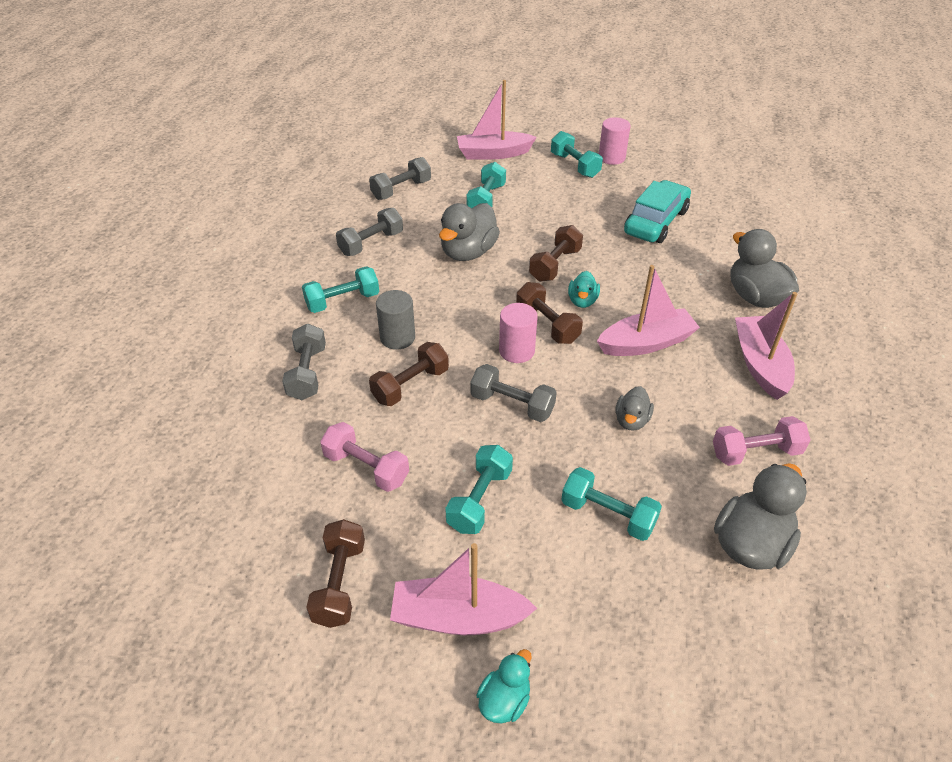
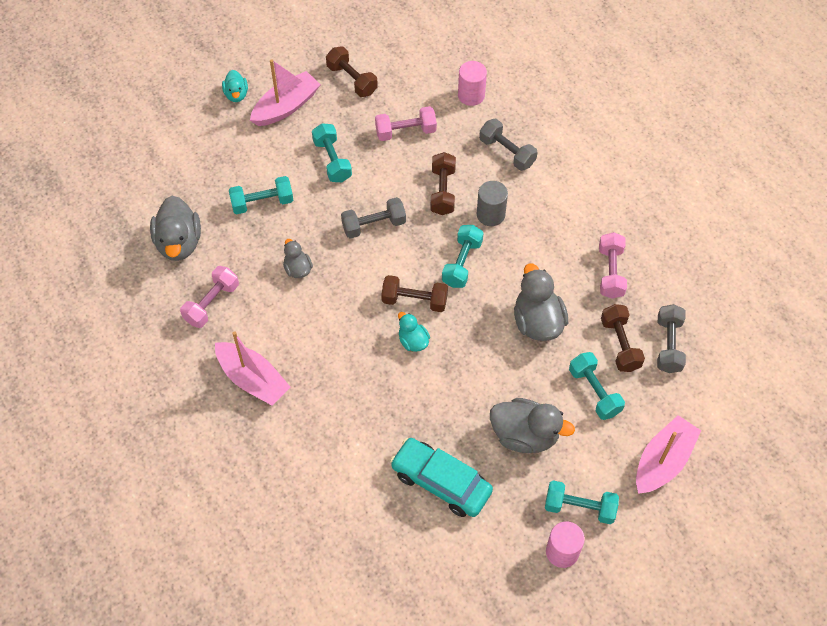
camera: 135 degrees right, 15 degrees up
turquoise dumbbell [302,266,379,313] -> turquoise dumbbell moved to [442,225,483,288]
grey dumbbell [336,208,403,256] -> pink dumbbell [599,232,627,299]
pink cylinder [499,303,538,363] -> pink cylinder moved to [458,61,487,106]
brown dumbbell [529,225,583,282] -> brown dumbbell moved to [601,304,645,372]
pink boat [597,265,700,356] -> none
turquoise car [624,180,691,243] -> turquoise car turned 135 degrees clockwise [390,438,493,517]
grey duck [730,229,799,308] -> grey duck moved to [490,398,575,453]

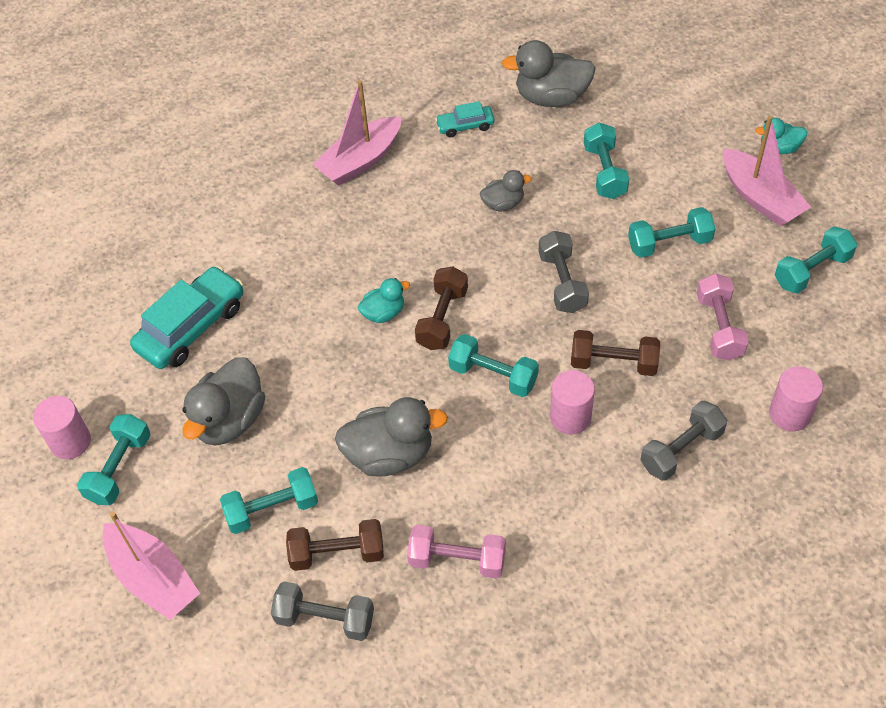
camera: 100 degrees right, 5 degrees down
pink dumbbell [180,266,239,328] -> turquoise car [435,101,494,137]
brown dumbbell [326,46,378,97] -> turquoise dumbbell [775,226,857,294]
grey cylinder [477,181,508,226] -> pink cylinder [550,370,595,435]

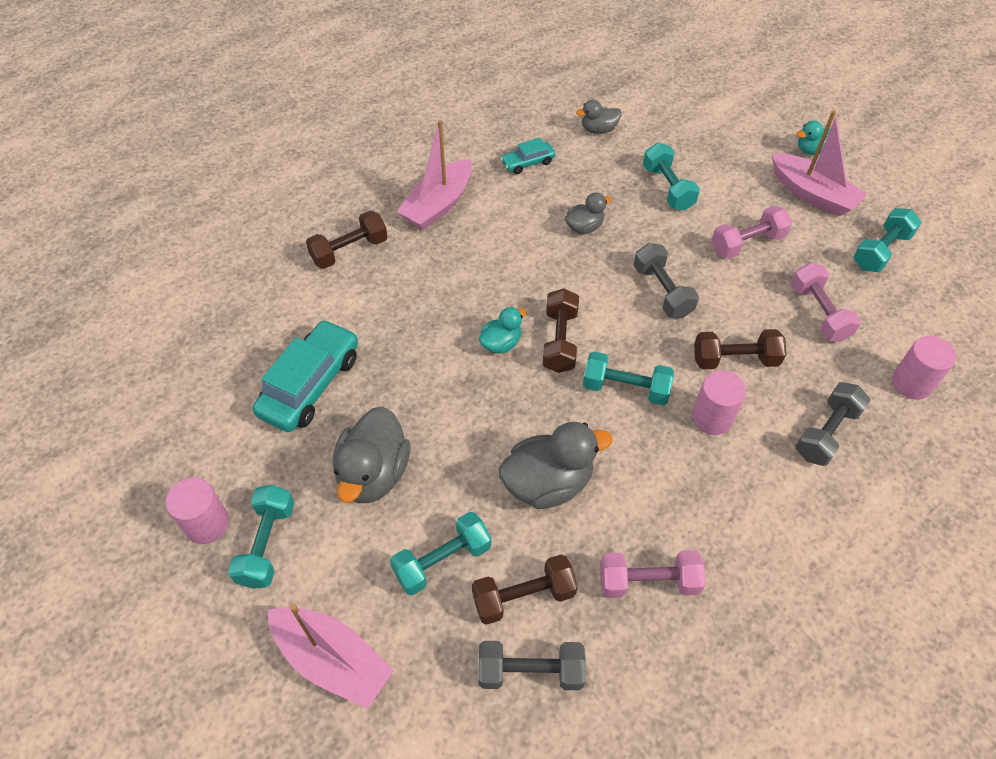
camera: 15 degrees left, 0 degrees up
grey duck [502,40,596,107] -> grey duck [576,100,621,134], size x0.55
turquoise dumbbell [628,207,715,258] -> pink dumbbell [711,206,792,259]
none -> brown dumbbell [306,211,388,269]

